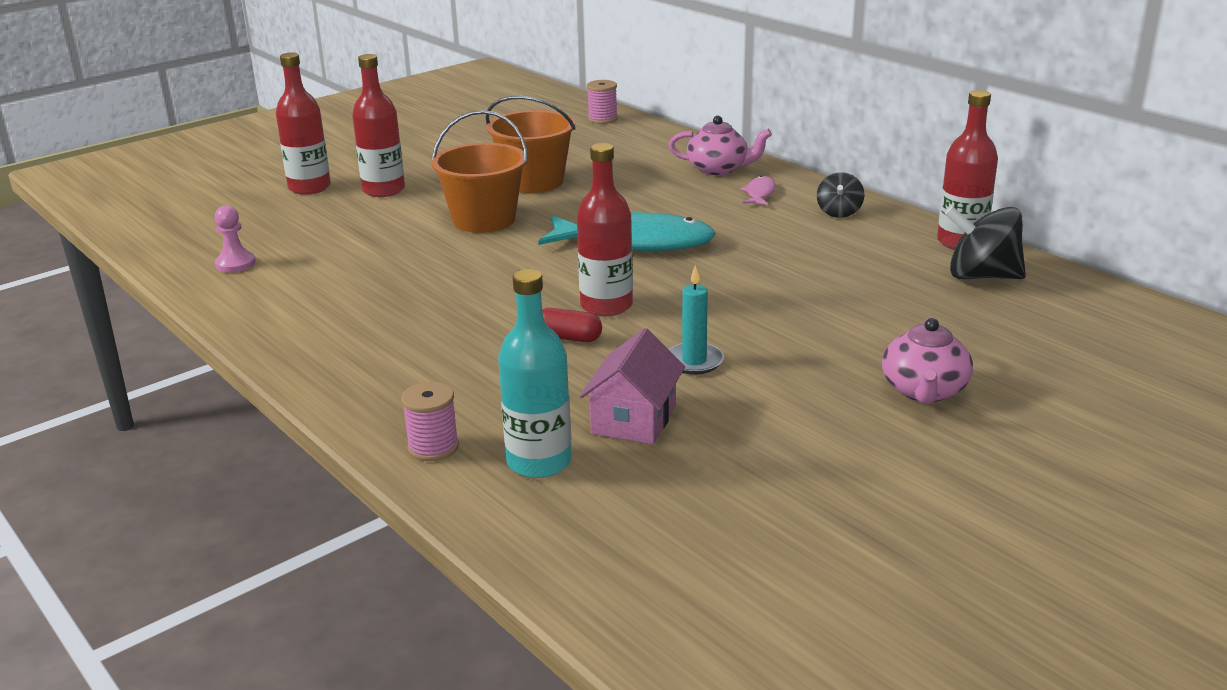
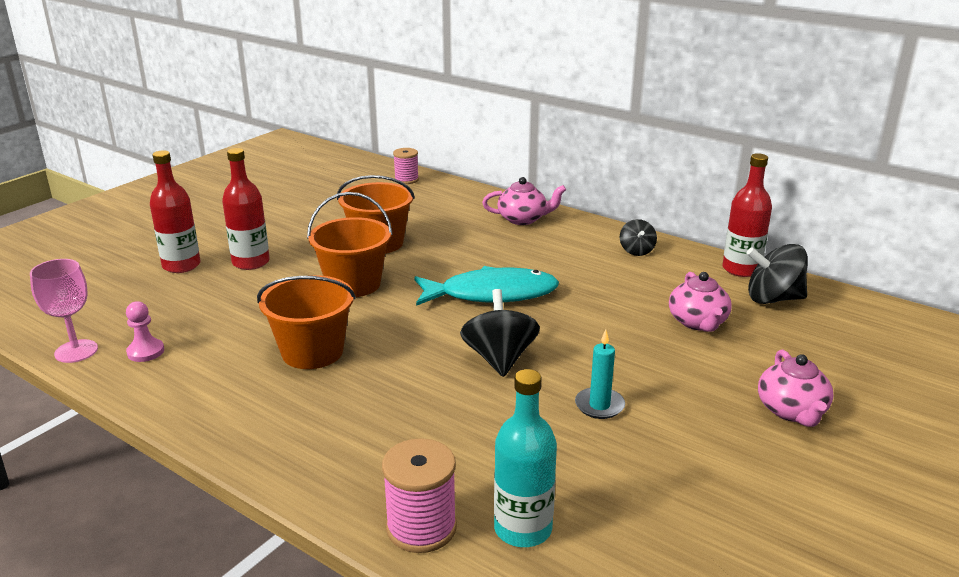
camera: 15 degrees left, 0 degrees up
pink spool [401,382,459,461] -> pink spool [382,438,457,553], size x1.52
red capsule [542,308,602,342] -> none
red bottle [577,143,633,316] -> black spinning top [460,289,540,377]
pink house [580,328,685,444] -> none
pink fish [740,176,776,205] -> none
none -> pink goblet [30,259,98,363]
none -> orange bucket [257,275,356,369]
none -> pink teapot [669,272,732,332]

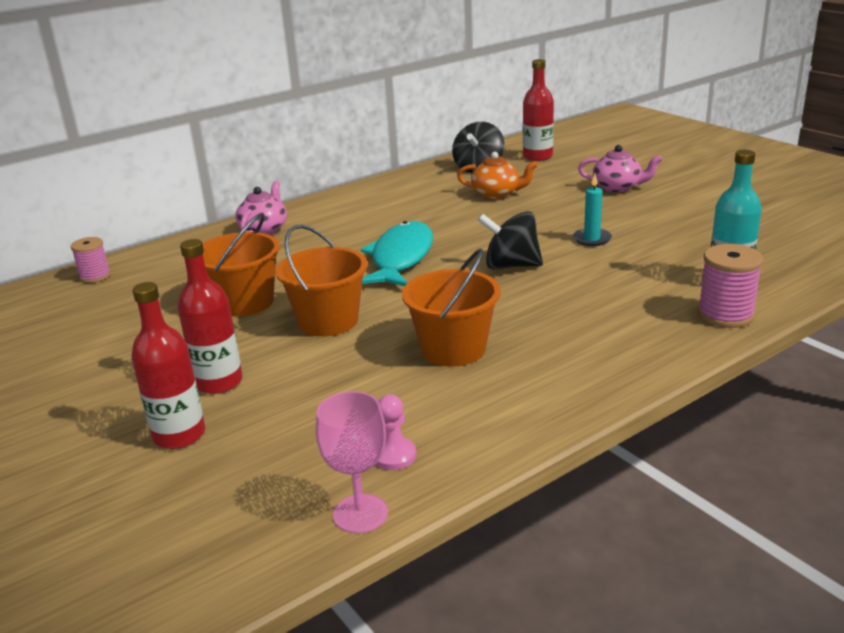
camera: 70 degrees left, 0 degrees up
black spinning top [620,219,657,256] -> none
pink teapot [669,272,732,332] -> orange teapot [457,152,538,199]
red bottle [722,153,772,277] -> red bottle moved to [523,59,554,161]

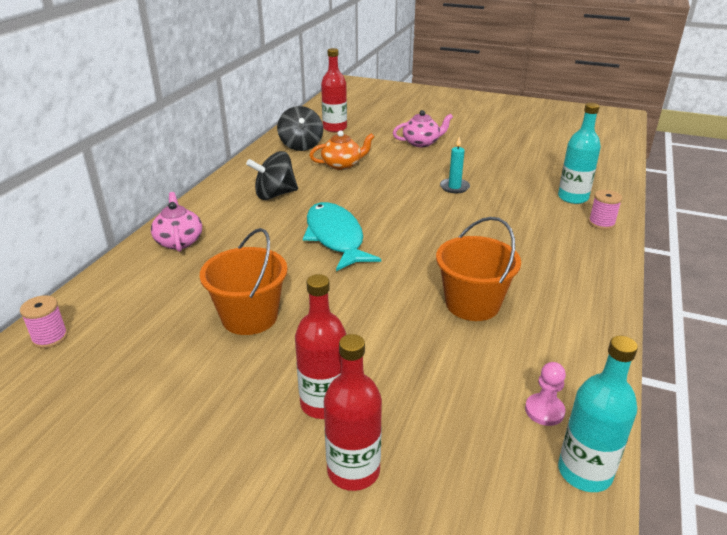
camera: 35 degrees left, 5 degrees up
orange bucket [276,225,367,336] -> none
pink goblet [316,391,388,533] -> turquoise bottle [558,336,638,492]
black spinning top [478,211,543,269] -> black spinning top moved to [246,151,298,200]
pink spool [698,244,763,328] -> pink spool [589,190,622,230], size x0.66

